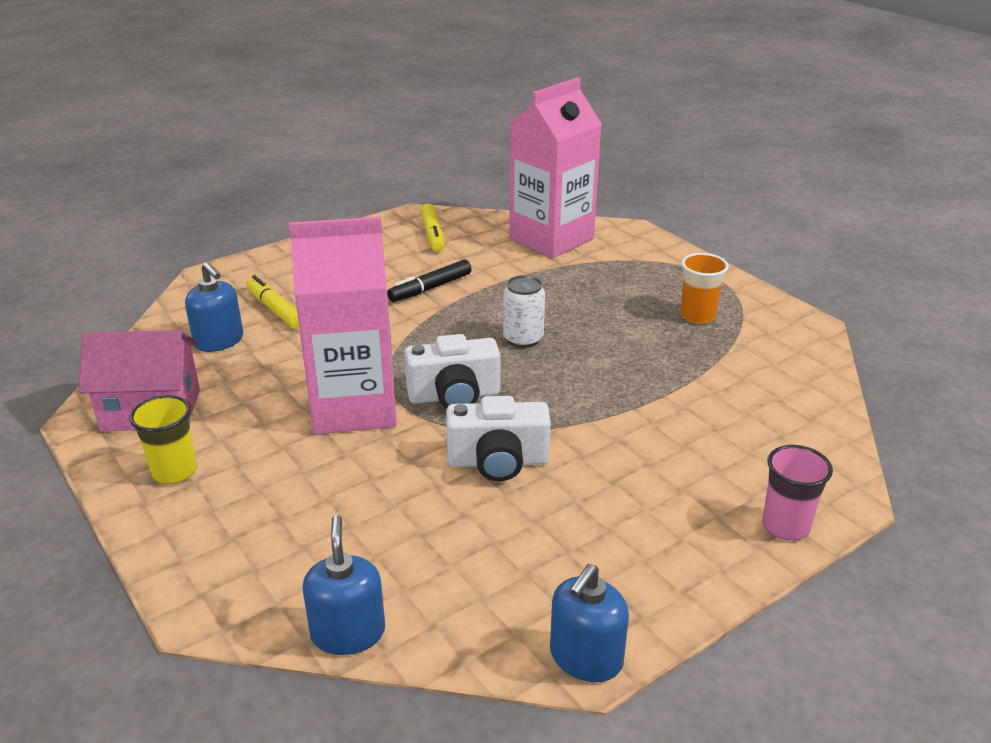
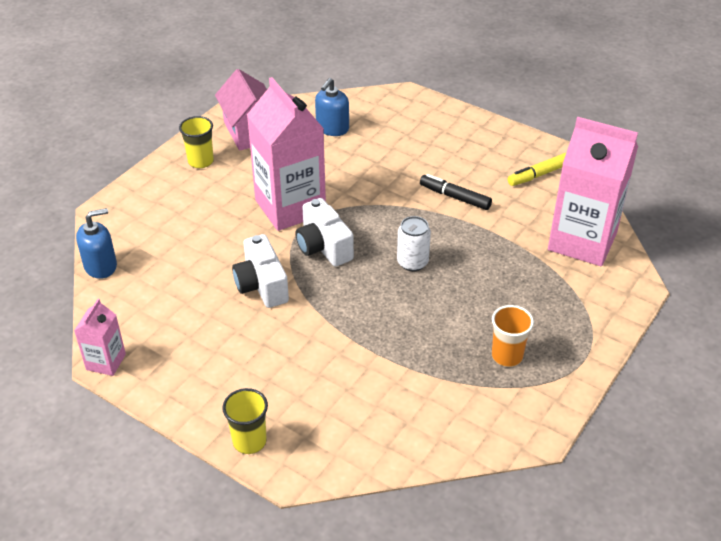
camera: 70 degrees right, 10 degrees up
yellow marker [246,275,299,329] -> none
blue soap dispenser [550,564,629,682] -> pink carton [74,299,126,376]
pink cup [762,445,833,540] -> yellow cup [222,388,268,454]

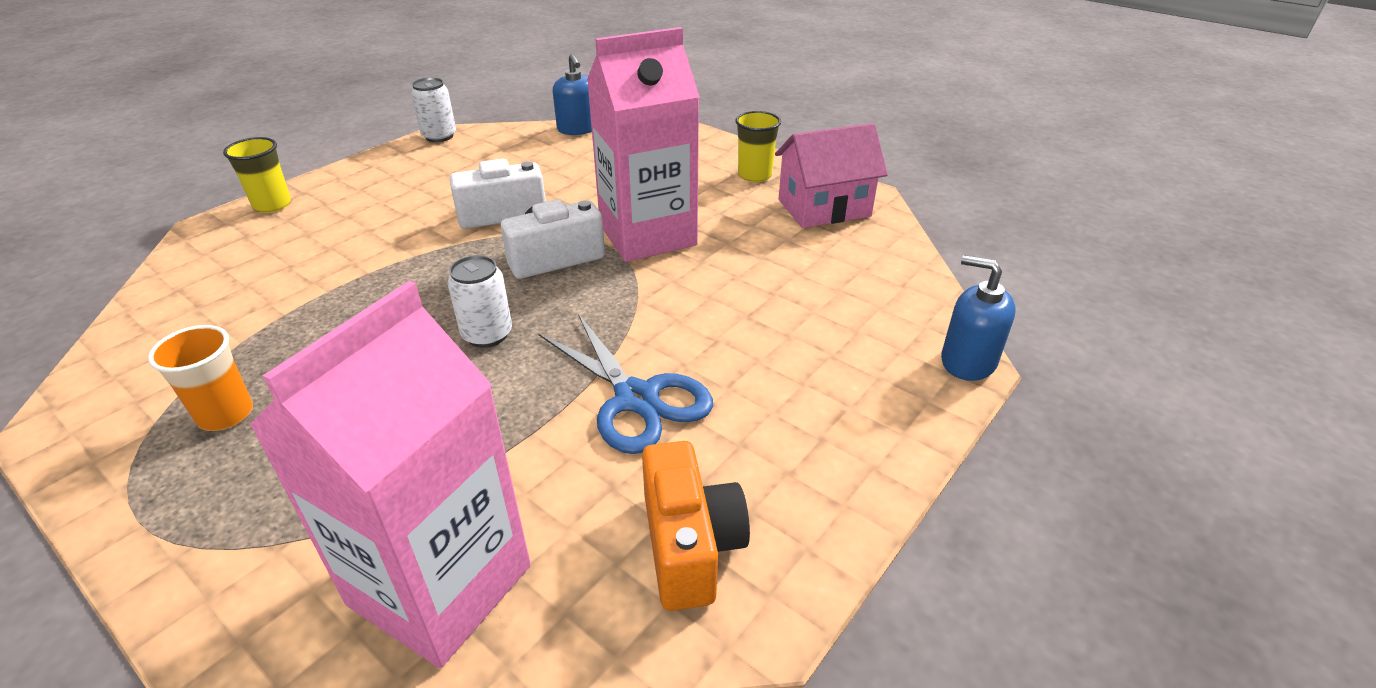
camera: 95 degrees right, 5 degrees down
pink carton [74,299,126,376] -> white can [411,77,456,142]
blue soap dispenser [315,78,349,136] -> blue soap dispenser moved to [941,255,1016,381]
black marker [420,174,492,210] -> blue scissors [538,314,713,454]
yellow marker [508,153,566,186] -> orange camera [642,441,750,611]

